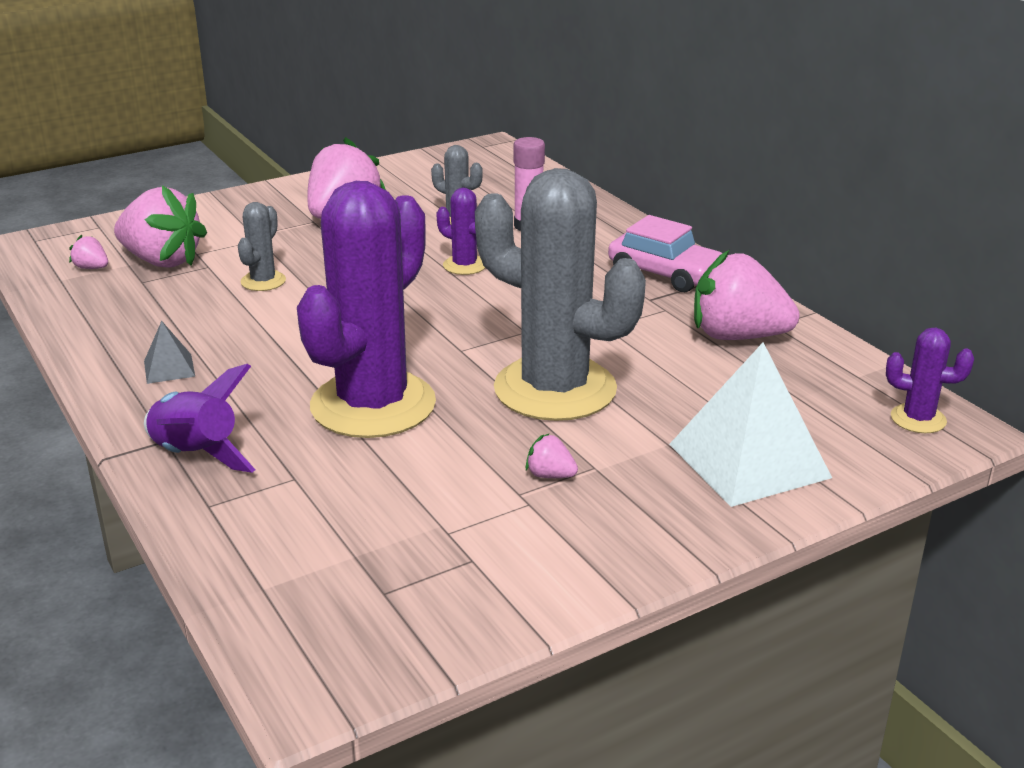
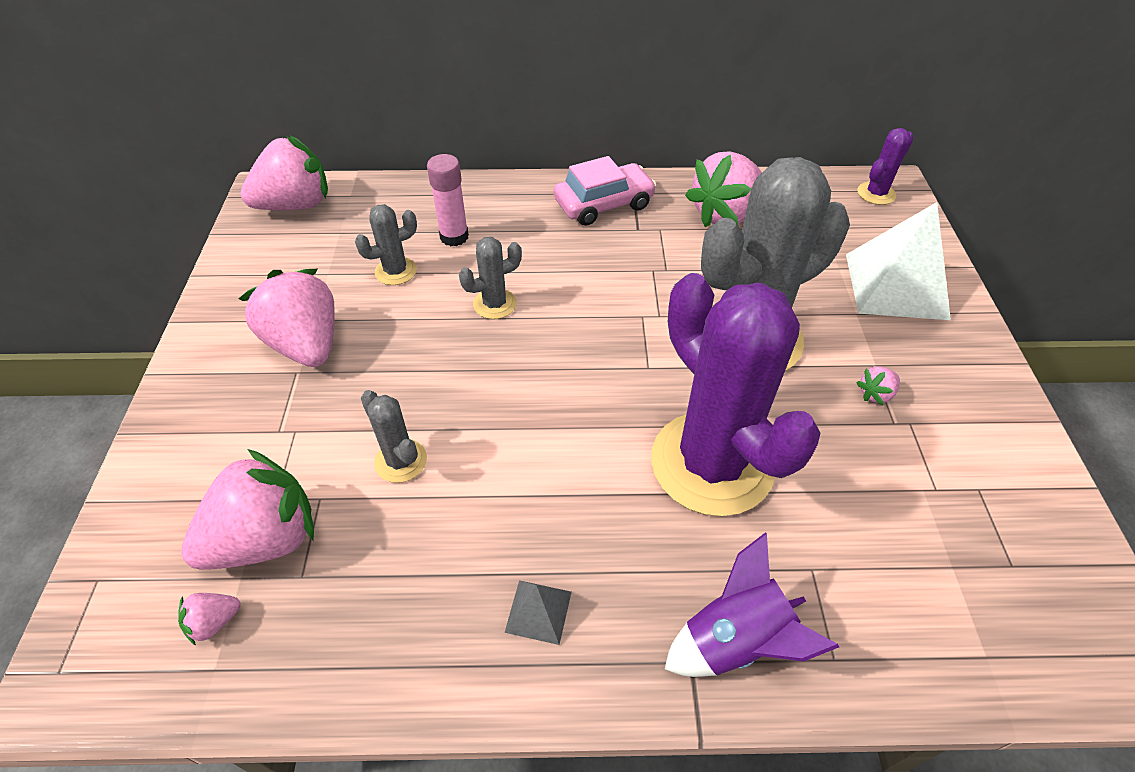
camera: 60 degrees left, 20 degrees up
purple cactus [437,188,485,275] -> grey cactus [459,237,522,319]
none -> pink strawberry [240,135,328,210]

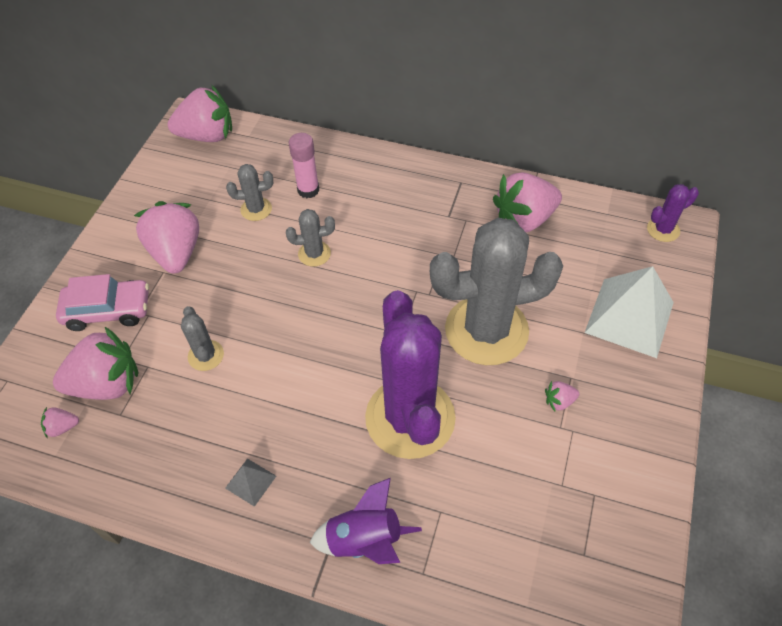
camera: 20 degrees right, 5 degrees up
pink car [554,156,656,226] -> pink car moved to [56,274,149,331]

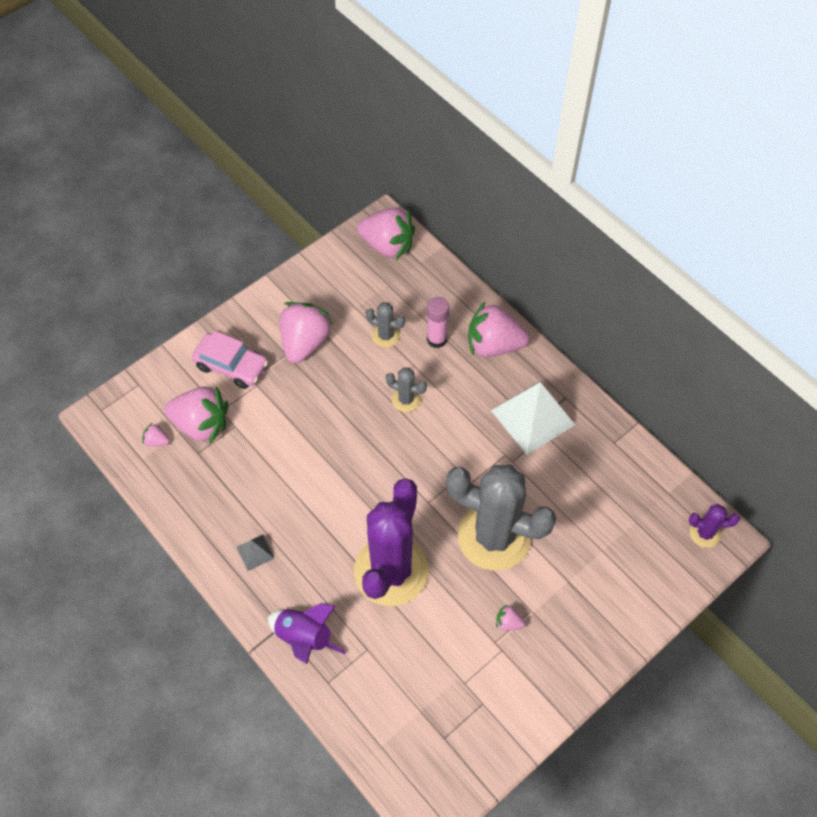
camera: 30 degrees right, 5 degrees up
grey cactus [181,306,224,371] -> none
pink strawberry [493,172,562,232] -> pink strawberry moved to [468,302,529,357]
white pyramid [585,266,674,358] -> white pyramid moved to [491,382,575,455]

